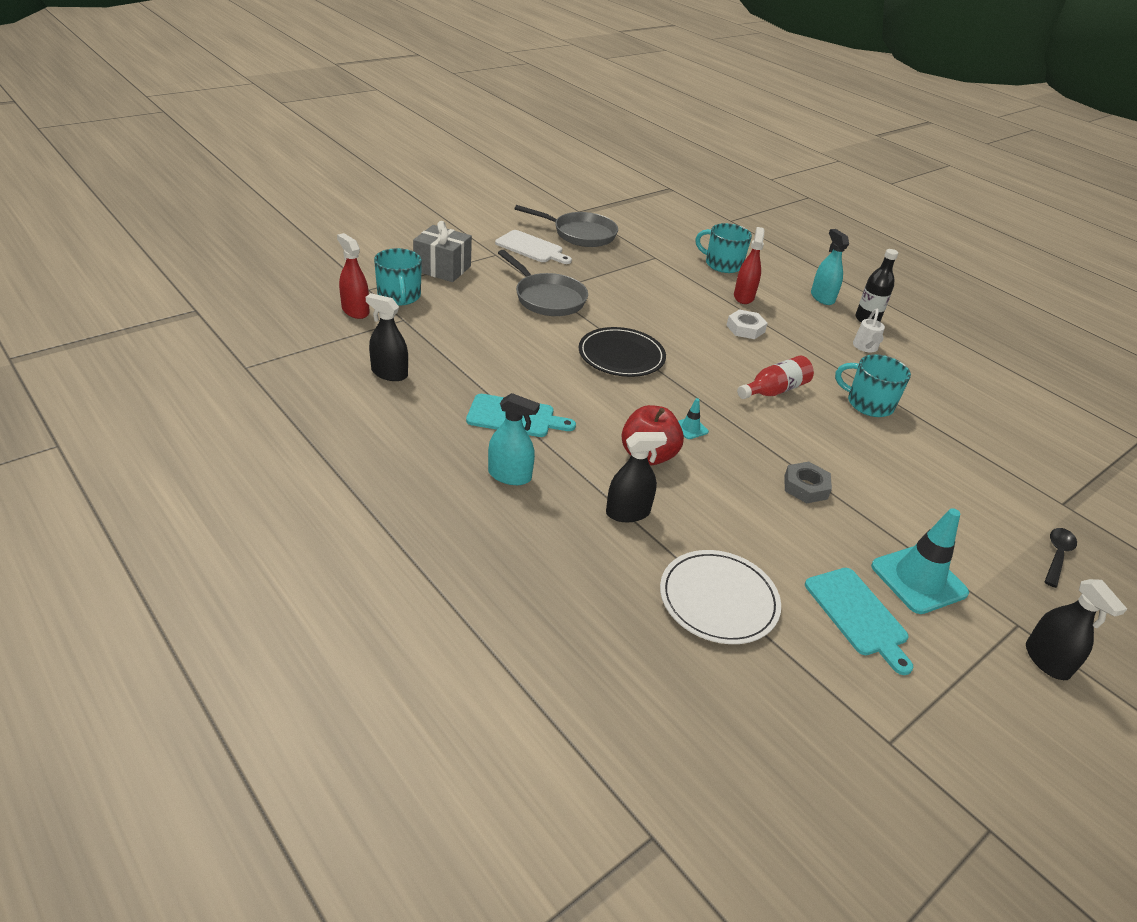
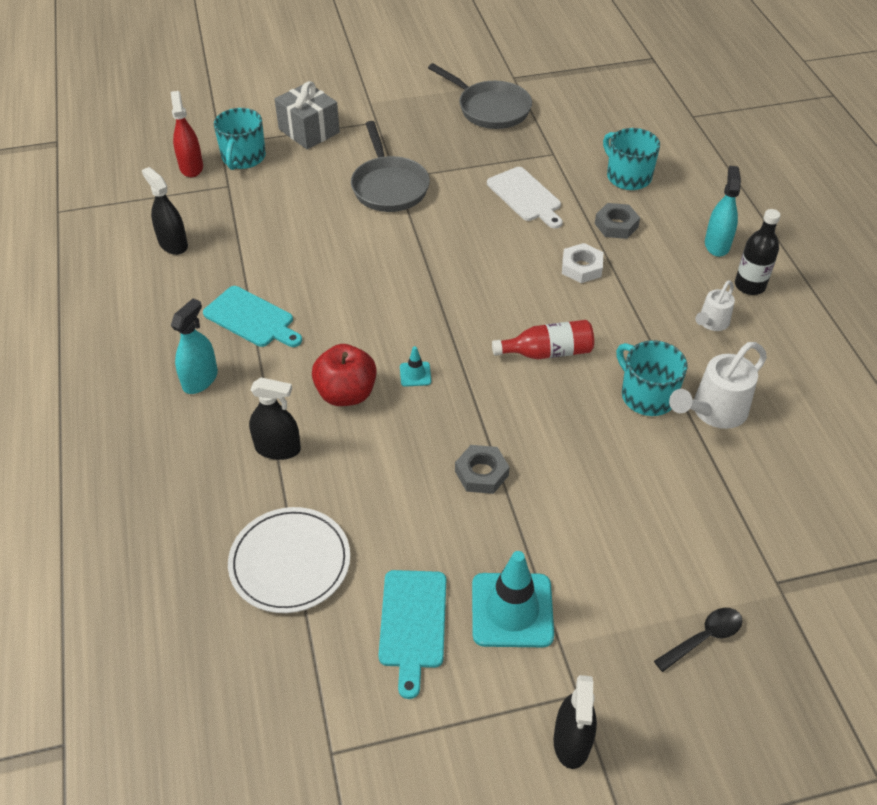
camera: 30 degrees right, 10 degrees up
turquoise spray bottle [488,393,540,485] -> turquoise spray bottle turned 105 degrees counterclockwise [171,298,218,394]
white cutting board [495,230,572,264] -> white cutting board moved to [487,167,563,228]
black plate [579,327,666,377] -> none
red spray bottle [734,227,764,304] -> grey nut [595,203,640,239]
none -> white watering can [669,342,767,429]

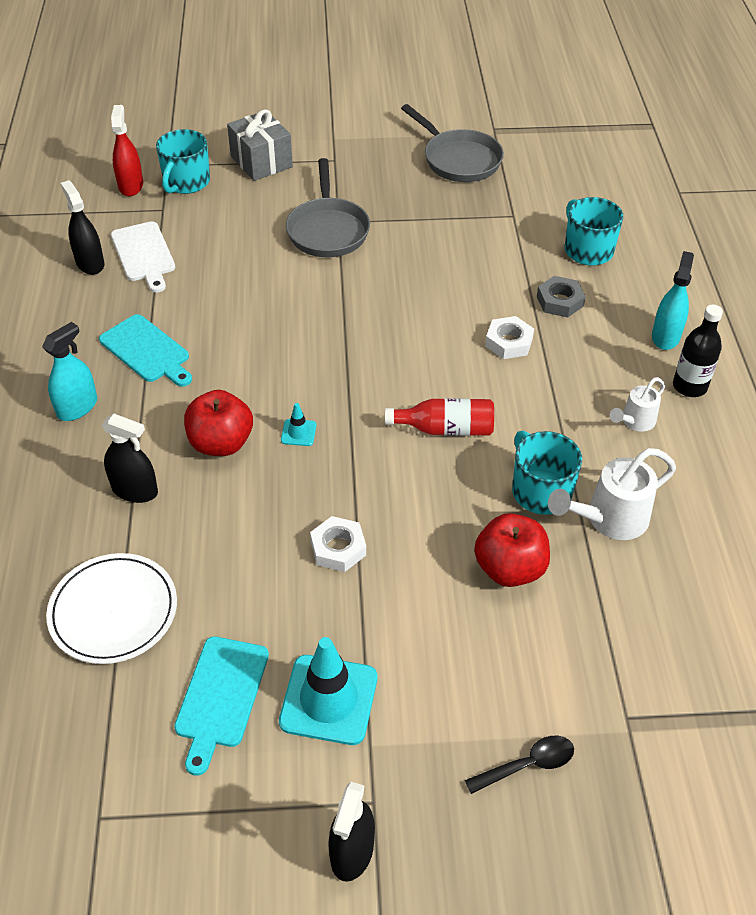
camera: 10 degrees right, 0 degrees up
grey nut [455,445,510,494] -> white nut [310,516,366,572]
white cutting board [487,167,563,228] -> white cutting board moved to [111,221,175,293]
none -> red apple [474,513,550,587]

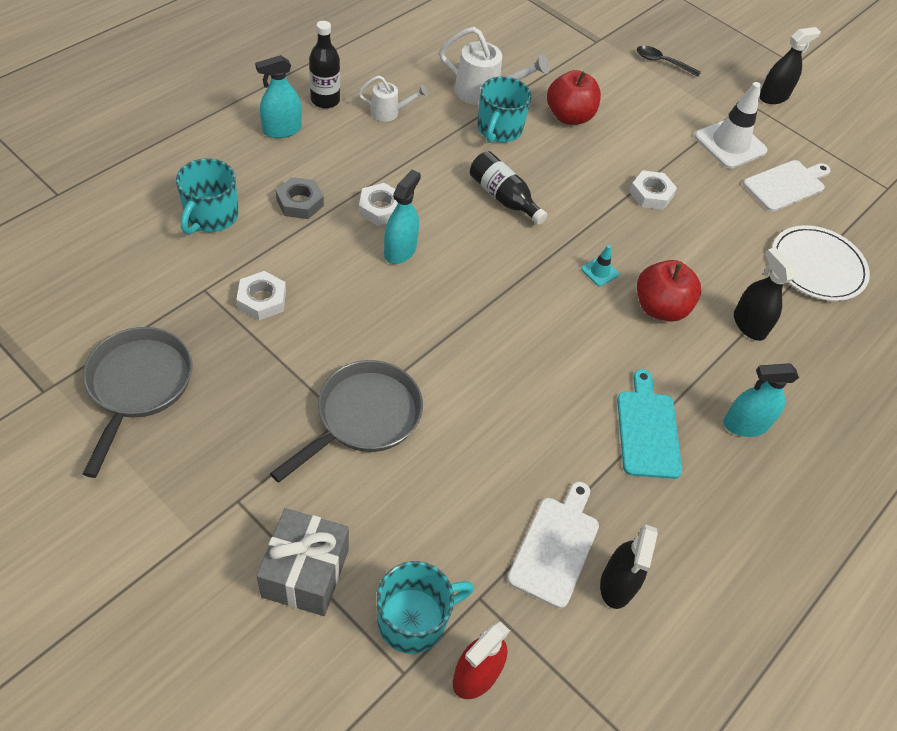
camera: 140 degrees left, 5 degrees up
turquoise cutting board [174,636,269,776] -> white cutting board [743,160,831,212]
turquoise traffic cone [279,637,377,745] -> white traffic cone [694,82,767,169]
red bottle [385,398,494,436] -> black bottle [470,151,548,225]
none -> white nut [236,271,286,320]
none -> turquoise spray bottle [384,170,421,264]

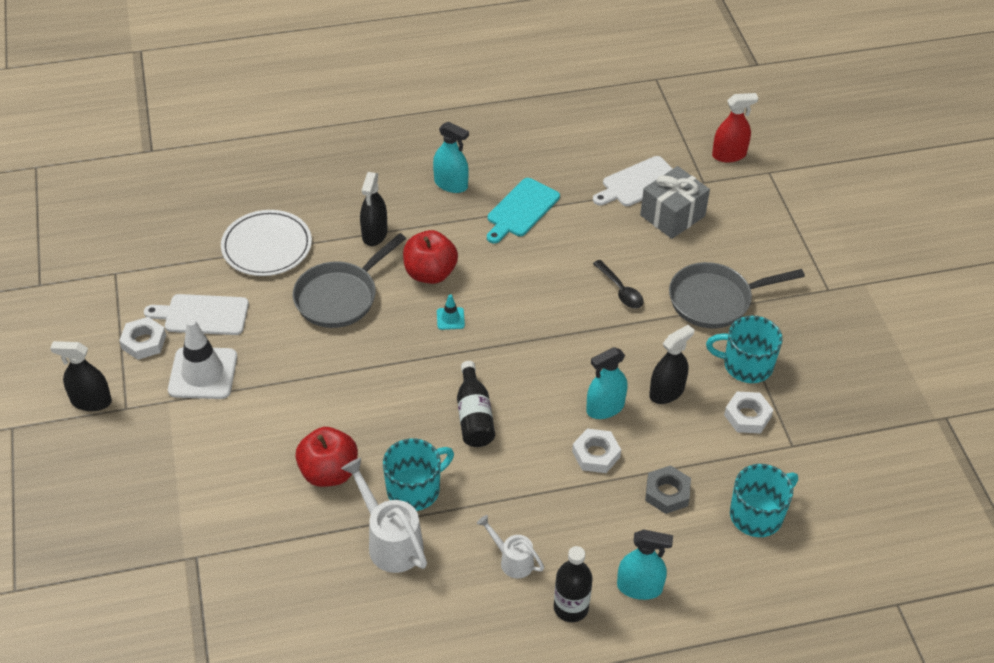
camera: 140 degrees left, 5 degrees down
grey pan [83,327,193,478] -> grey pan moved to [293,233,406,328]
grey gift [256,508,349,616] -> grey gift moved to [640,166,710,239]
turquoise mug [377,561,474,654] -> turquoise mug moved to [706,315,783,383]
black spray bottle [600,524,658,609] -> black spray bottle moved to [649,324,694,404]
white nut [629,170,677,210] -> white nut moved to [119,317,166,360]
black spoon [637,46,701,77] -> black spoon moved to [593,260,644,308]

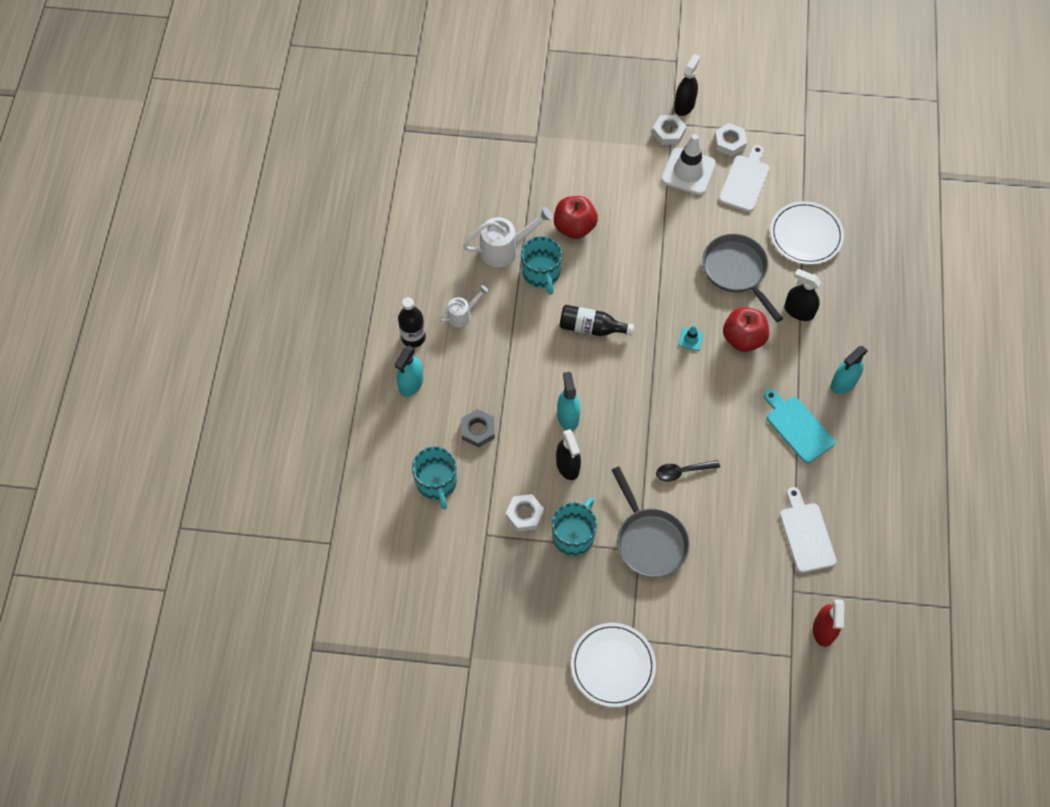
camera: 110 degrees right, 15 degrees up
white nut [572,429,621,473] -> white nut moved to [652,115,687,145]
grey gift [640,166,710,239] -> none
grey pan [669,262,805,328] -> grey pan turned 150 degrees clockwise [612,466,690,578]
none -> white plate [571,623,656,707]

